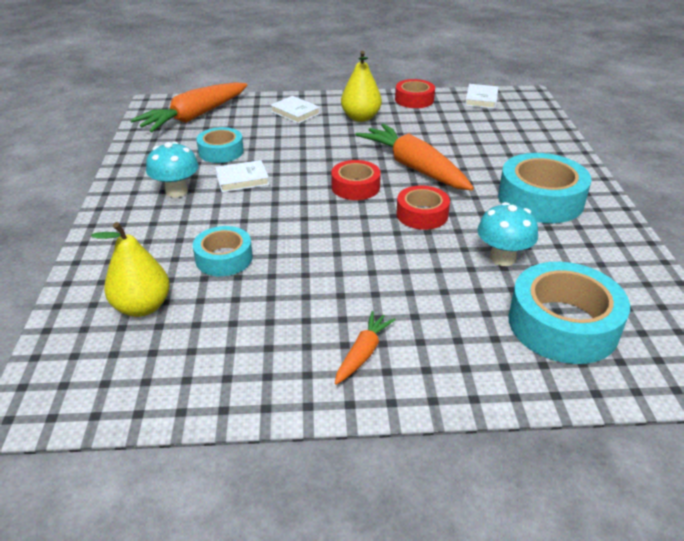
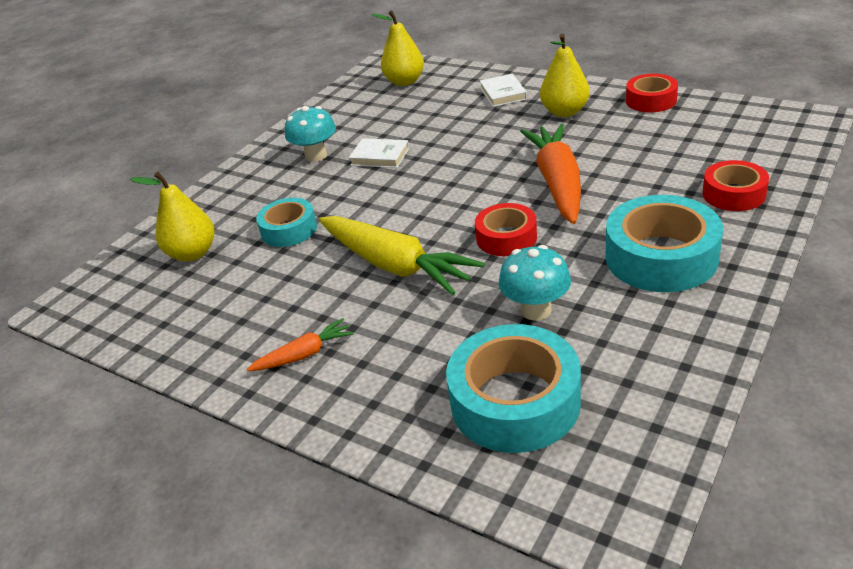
camera: 40 degrees right, 0 degrees up
orange carrot [130,82,248,132] -> yellow pear [371,10,424,86]
turquoise tape [196,127,244,163] -> none
red tape [331,160,381,200] -> red tape moved to [702,160,769,211]
white book [465,84,499,109] -> none
none -> yellow carrot [319,216,485,295]

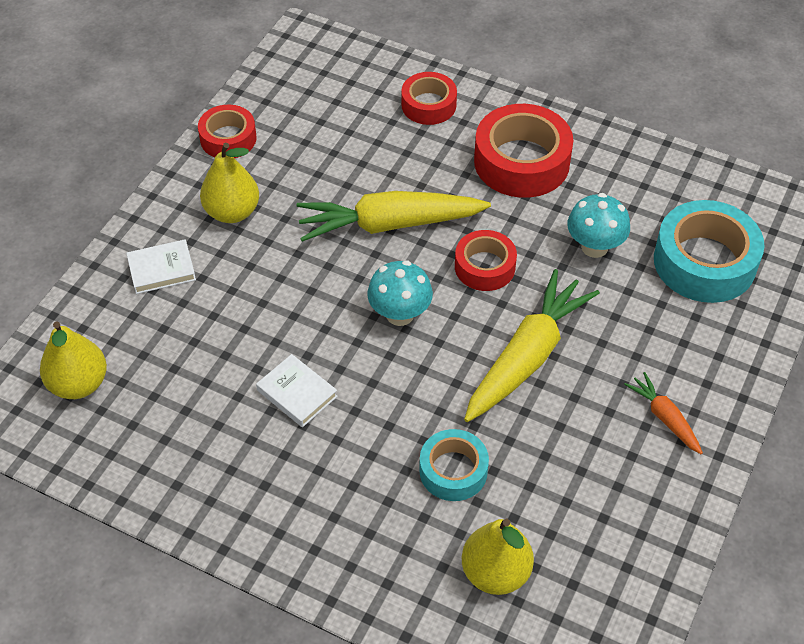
camera: 100 degrees left, 15 degrees up
turquoise mushroom [285,106,336,162] -> turquoise mushroom moved to [367,260,433,326]
white book [349,138,409,168] -> white book turned 60 degrees counterclockwise [256,354,338,427]
orange carrot [520,124,581,224] -> yellow carrot [297,191,491,242]
turquoise tape [605,195,723,292] -> red tape [474,104,574,198]

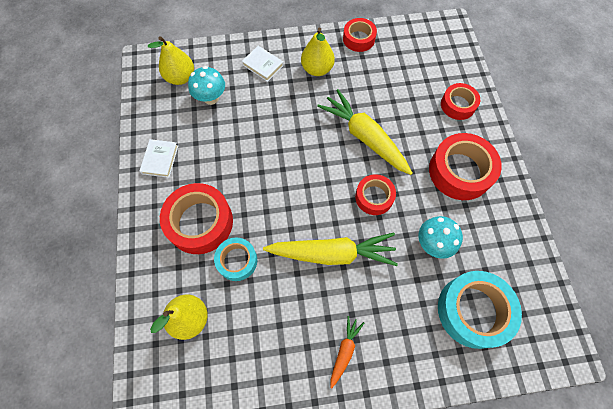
camera: 55 degrees right, 15 degrees up
white book [256,354,338,427] -> white book moved to [140,139,178,178]
turquoise mushroom [367,260,433,326] -> turquoise mushroom moved to [188,66,225,105]
none -> red tape [160,183,233,254]

